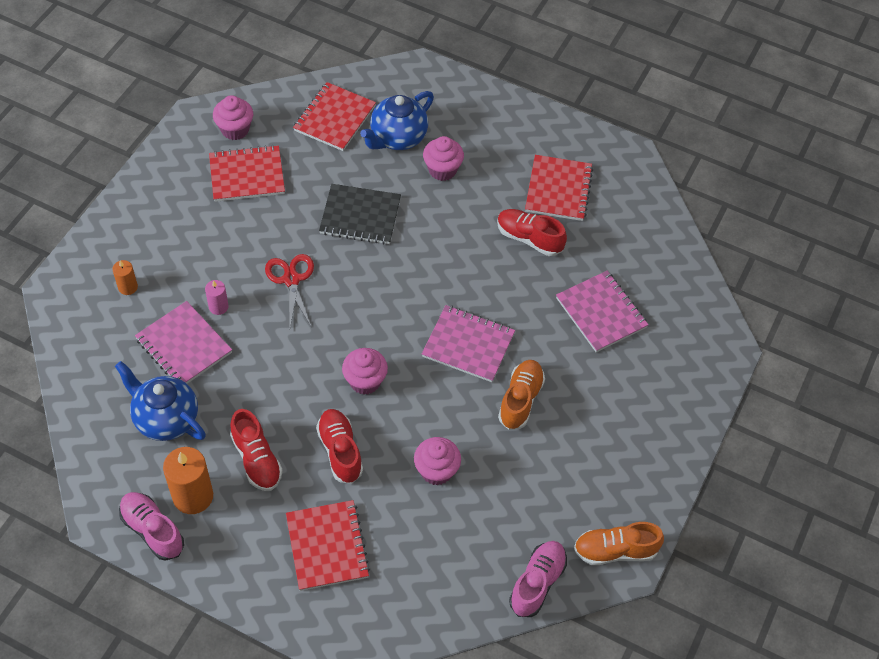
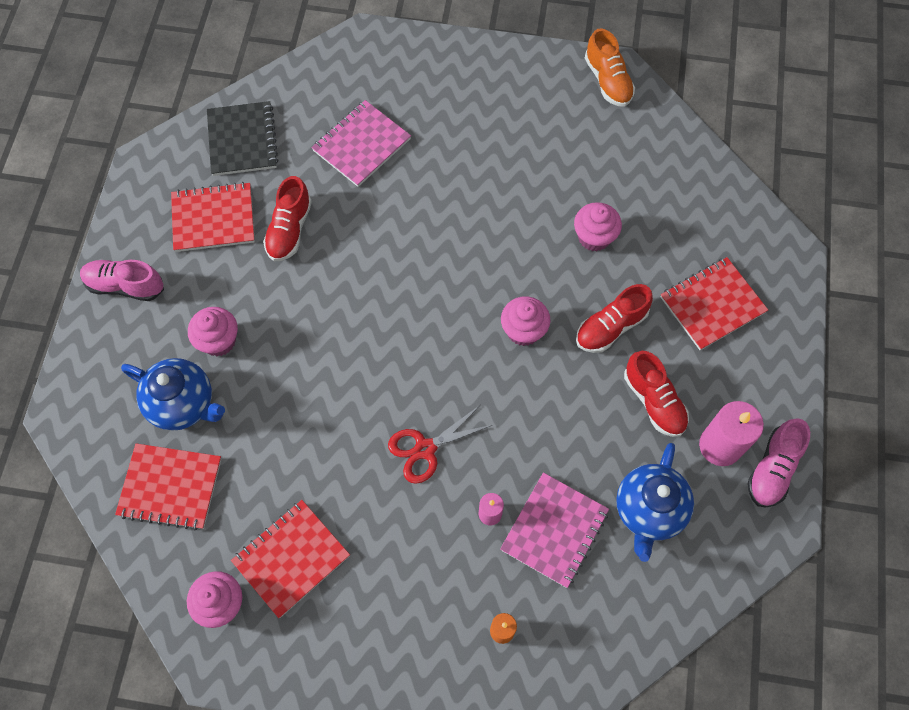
camera: 105 degrees left, 10 degrees up
orange candle [163,447,213,514] -> pink candle [699,401,764,466]
red notebook [209,145,285,202] -> red notebook turned 75 degrees clockwise [231,500,350,618]
red shoe [230,409,283,491] -> red shoe turned 105 degrees clockwise [624,351,689,437]
black notebook [319,184,401,245] -> black notebook moved to [207,101,278,176]
pink notebook [422,305,515,382] -> none
orange shoe [498,360,545,430] -> none
pink shoe [509,541,567,617] -> pink shoe moved to [80,260,164,301]

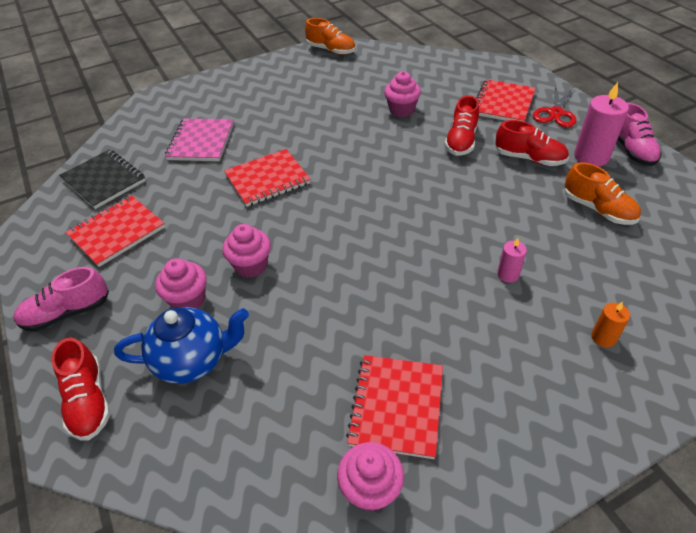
camera: 35 degrees left, 20 degrees down
red notebook [115,443,221,530] -> red notebook moved to [224,149,311,207]
red shoe [263,176,312,261] -> red shoe moved to [52,337,110,440]
red scissors [388,405,492,484] -> red scissors moved to [533,85,577,127]
pink notebook [500,472,609,588] -> none
pink cupcake [501,296,550,346] -> pink cupcake moved to [222,224,271,278]
blue teapot [616,443,694,562] -> orange shoe [564,162,641,225]

